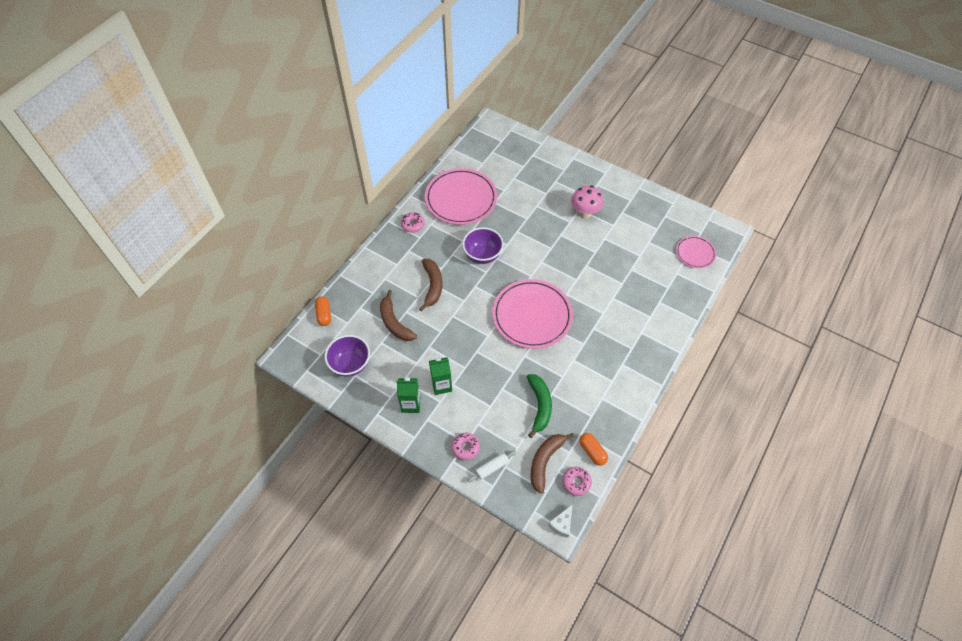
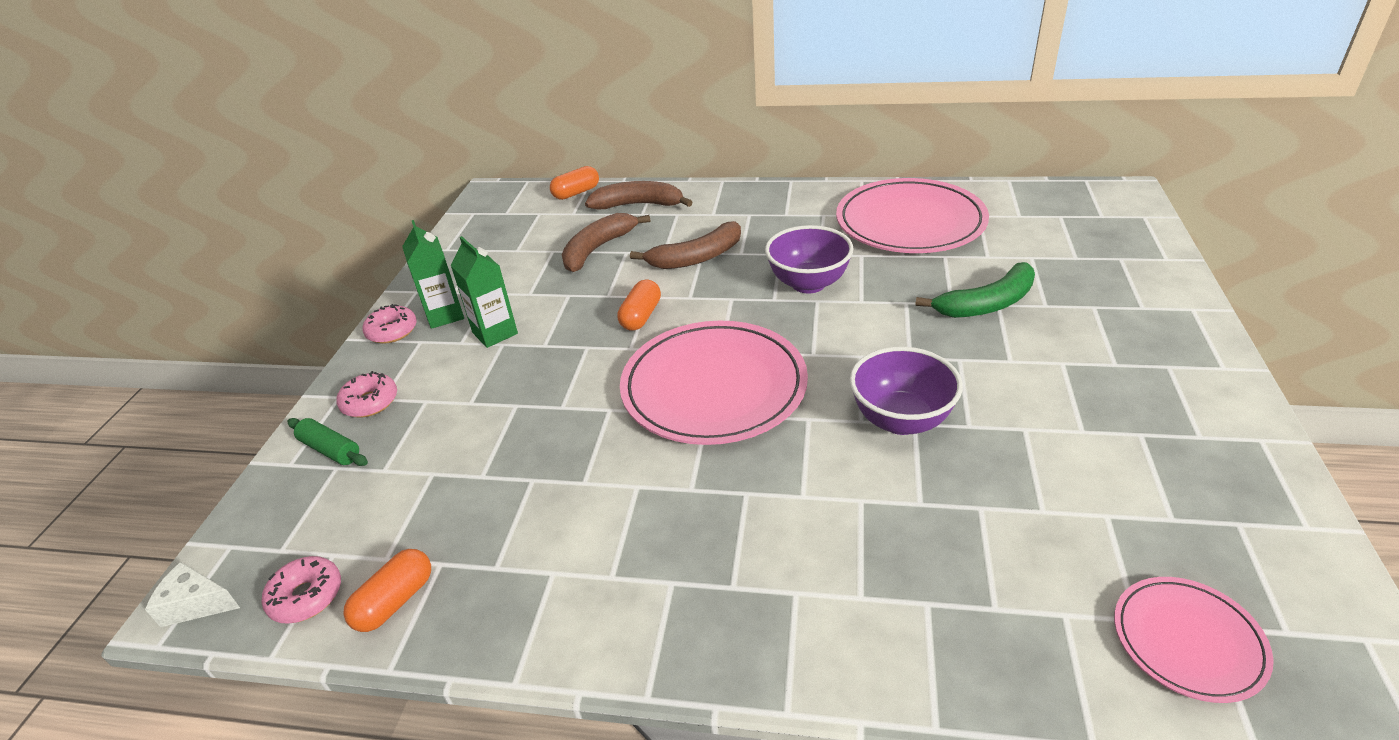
camera: 70 degrees right, 20 degrees down
purple bowl [325,335,370,377] -> purple bowl moved to [850,347,963,435]
pink donut [401,212,425,233] -> pink donut moved to [362,304,417,344]
white rolling pin [467,450,517,482] -> green rolling pin [287,418,368,466]
green banana [527,374,552,438] -> green banana moved to [915,262,1035,318]
brown banana [531,433,574,494] -> brown banana moved to [585,181,692,210]
pink mushroom [571,185,604,219] -> none
none -> orange capsule [617,280,661,331]

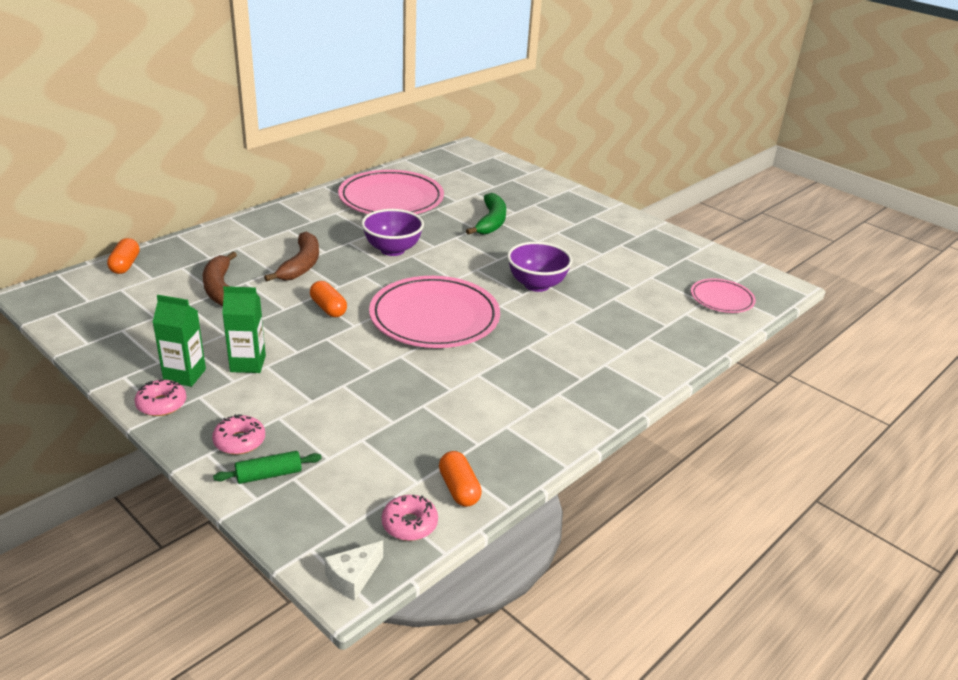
camera: 60 degrees left, 5 degrees down
brown banana [585,181,692,210] -> none

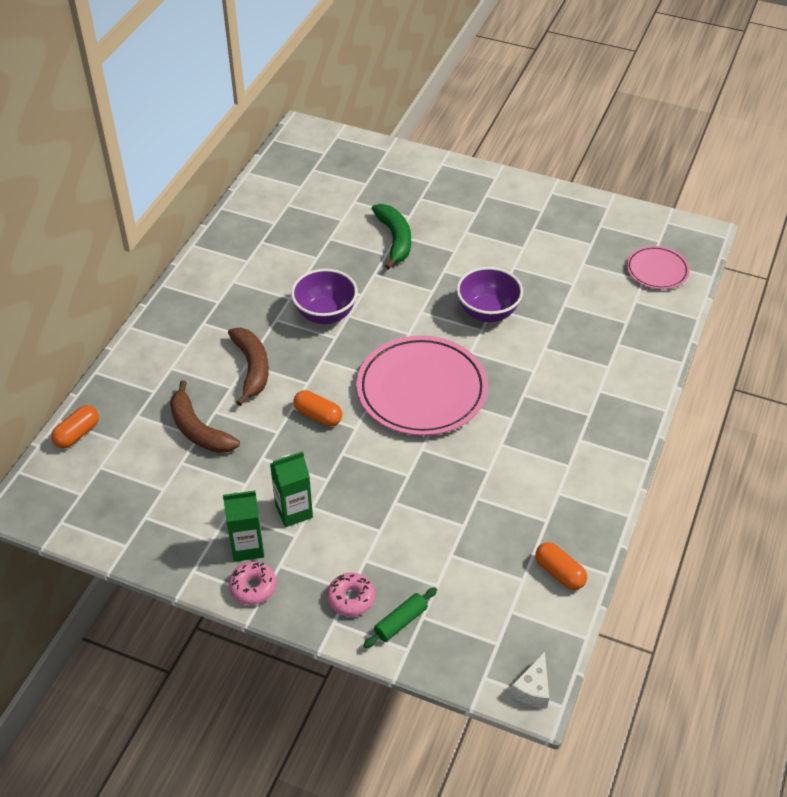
camera: 20 degrees left, 15 degrees up
orange capsule [107,238,140,274] -> orange capsule turned 60 degrees clockwise [51,405,99,448]
pink plate [338,170,444,214] -> none
pink donut [382,494,438,541] -> none

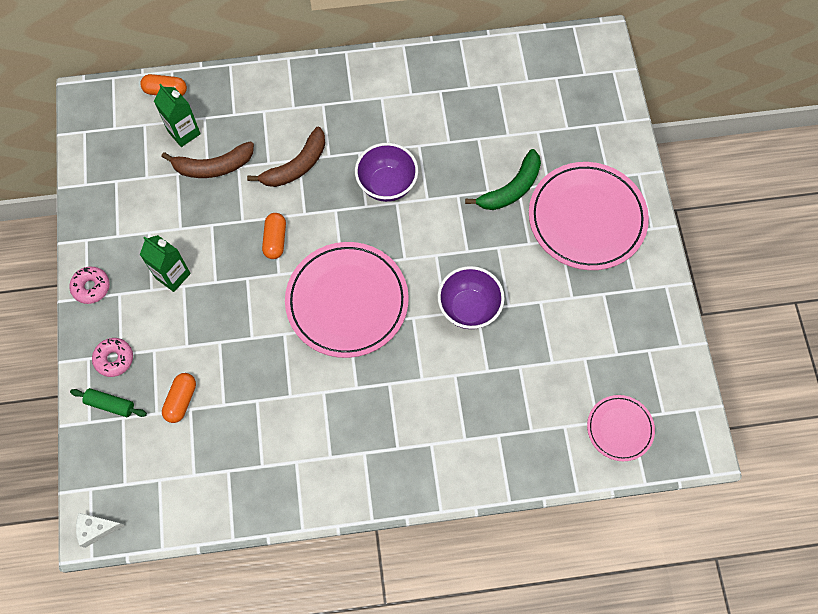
camera: 60 degrees right, 20 degrees up
brown banana [170,380,240,453] -> brown banana turned 120 degrees counterclockwise [161,141,254,178]
green carton [223,490,264,562] -> green carton moved to [154,84,201,147]
orange capsule [535,542,587,590] -> orange capsule moved to [162,373,196,423]
none -> pink plate [529,162,649,270]

